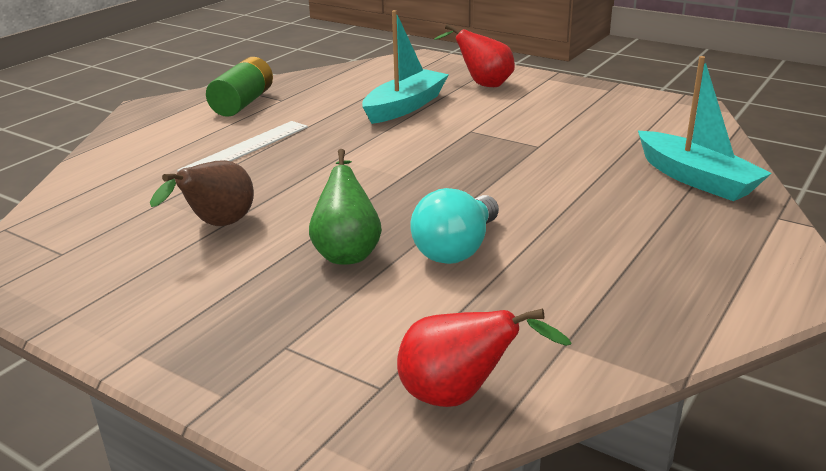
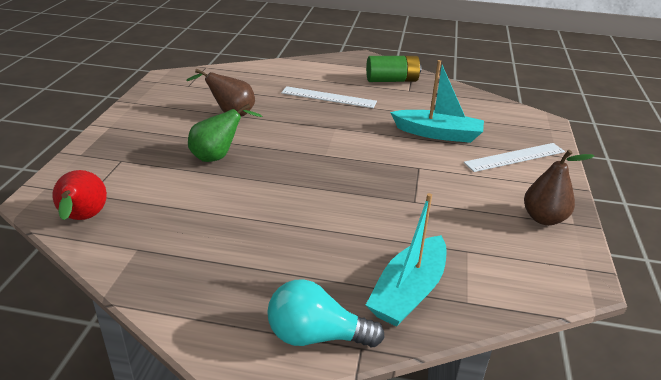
camera: 65 degrees right, 5 degrees up
turquoise light bulb [411,188,499,264] -> turquoise light bulb moved to [267,279,385,347]
red pear [434,24,515,87] -> white ruler [464,143,565,172]
none -> brown pear [524,150,594,225]

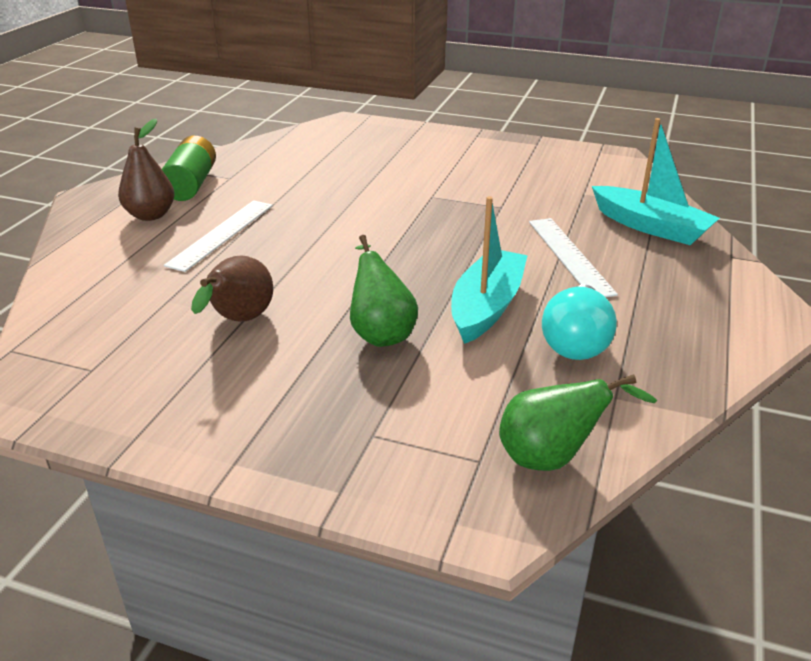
camera: 80 degrees left, 0 degrees up
red pear [53,170,107,220] -> green pear [499,374,657,471]
turquoise light bulb [267,279,385,347] -> turquoise light bulb moved to [542,284,617,360]
turquoise boat [390,60,484,143] -> turquoise boat moved to [451,196,528,344]
white ruler [464,143,565,172] -> white ruler moved to [529,218,618,297]
brown pear [524,150,594,225] -> brown pear moved to [118,119,174,221]

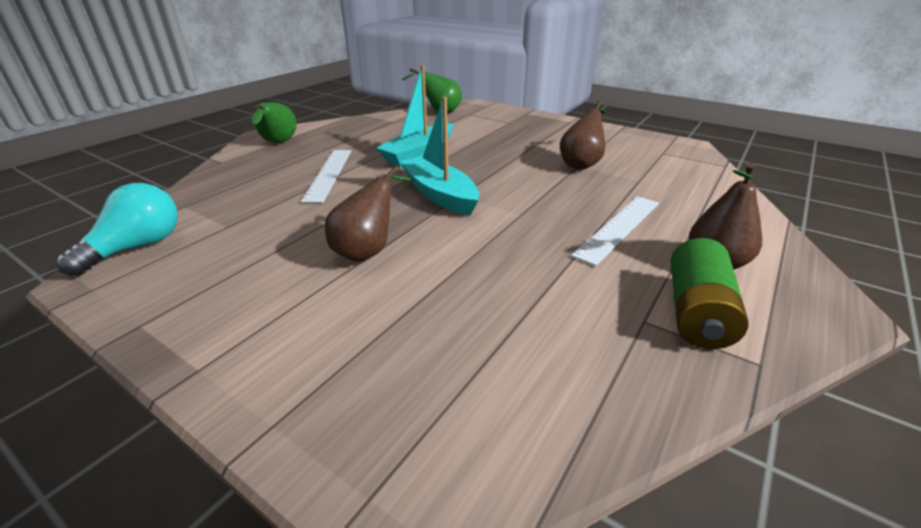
camera: 165 degrees left, 0 degrees up
green pear [350,235,418,347] -> green pear moved to [251,102,297,143]
turquoise light bulb [542,284,617,360] -> turquoise light bulb moved to [56,183,178,276]
turquoise boat [592,118,720,245] -> turquoise boat moved to [400,97,479,216]
none -> brown pear [325,165,413,262]

